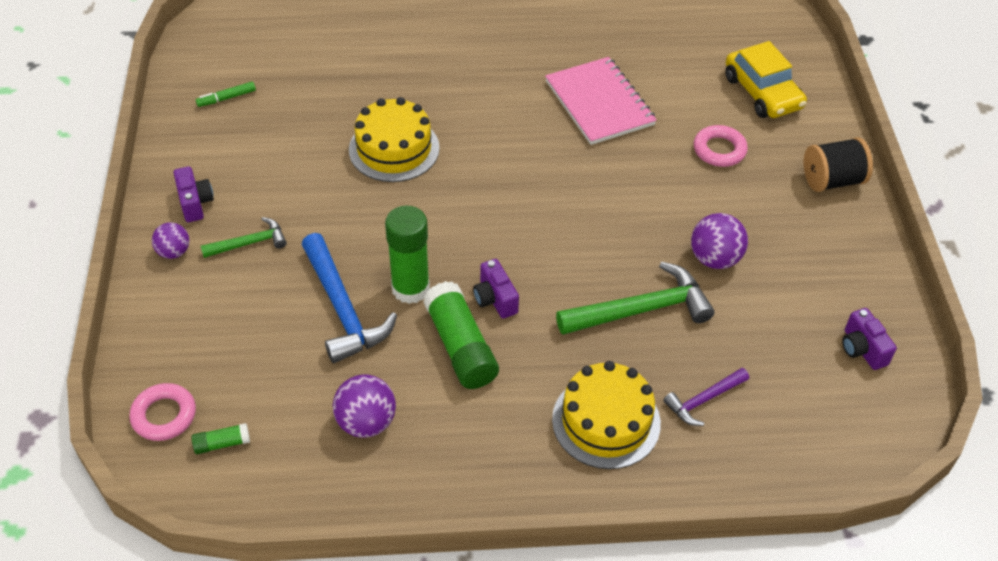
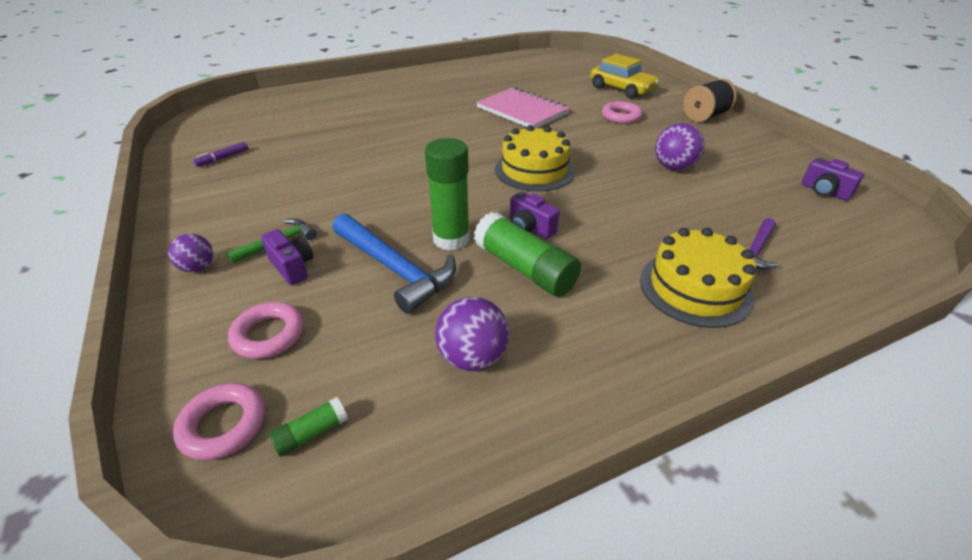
camera: 20 degrees left, 10 degrees down
purple camera [174,166,214,222] -> purple camera moved to [261,229,313,285]
green marker [196,82,256,107] -> purple marker [193,142,248,167]
yellow cake [349,97,440,182] -> yellow cake moved to [495,125,575,191]
green hammer [556,262,715,335] -> none
none -> pink ring [228,302,304,359]

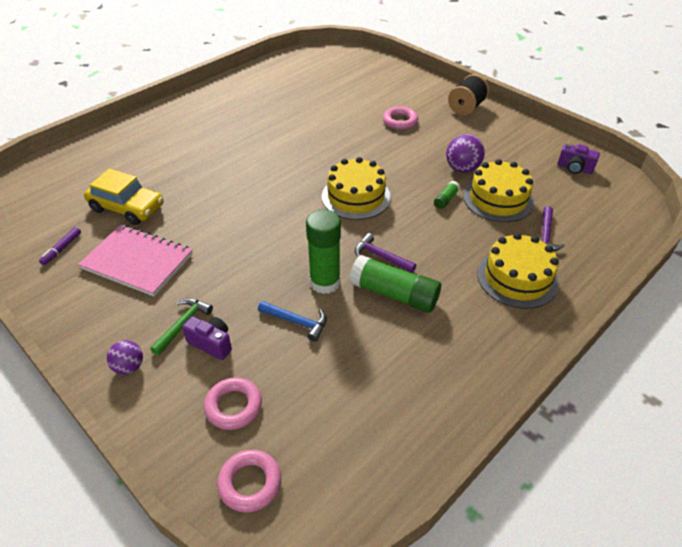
camera: 20 degrees left, 5 degrees up
green glue stick [269,397,348,457] -> green glue stick moved to [434,181,460,209]
blue hammer [333,214,456,314] -> blue hammer [258,301,327,342], size x0.56
purple ball [435,297,509,371] -> none
pink notebook [476,87,570,128] -> pink notebook moved to [78,225,193,296]
purple camera [510,191,559,239] -> purple hammer [355,233,416,273]
yellow car [590,54,659,99] -> yellow car moved to [84,169,164,225]
none -> yellow cake [463,159,534,222]

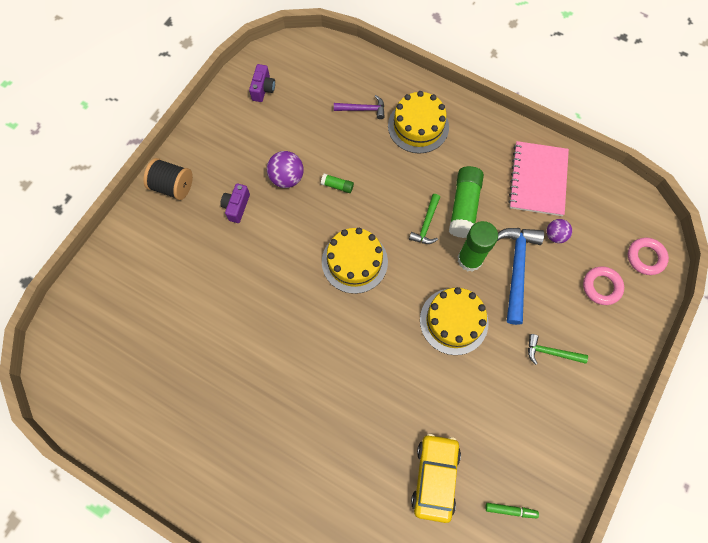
camera: 105 degrees left, 25 degrees up
purple marker [39,227,81,265] -> green marker [485,503,539,518]
pink notebook [78,225,193,296] -> pink notebook moved to [508,141,569,216]
purple ball [107,340,143,375] -> purple ball moved to [547,219,572,243]
purple camera [182,316,232,360] -> purple camera moved to [221,183,250,223]
blue hammer [258,301,327,342] -> blue hammer [497,228,544,325], size x1.79
purple hammer [355,233,416,273] -> green hammer [409,194,440,244]
pink ring [383,106,418,130] -> none
yellow cake [463,159,534,222] -> yellow cake moved to [420,287,489,355]

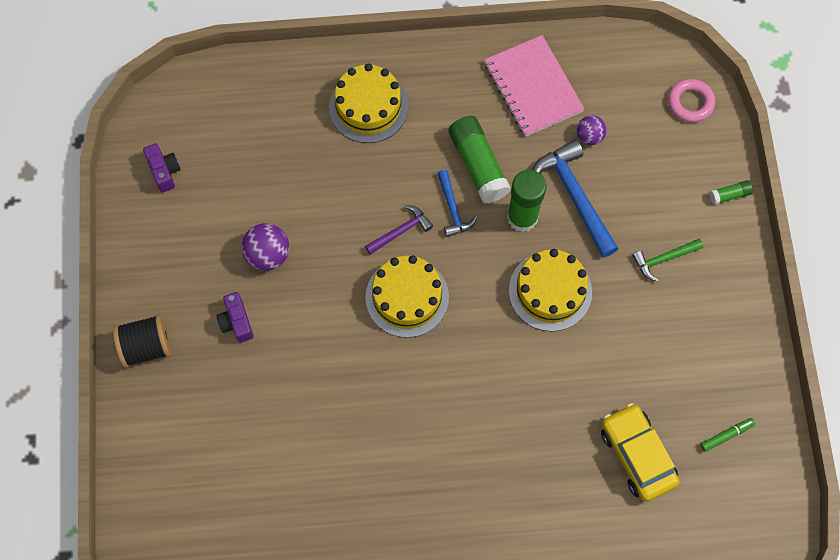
camera: 35 degrees left, 0 degrees up
green glue stick [321,174,354,193] -> green glue stick moved to [710,180,753,205]
purple hammer [334,95,385,119] -> purple hammer moved to [365,205,433,255]
green hammer [409,194,440,244] -> blue hammer [437,170,477,237]
pink ring [583,267,624,305] -> none

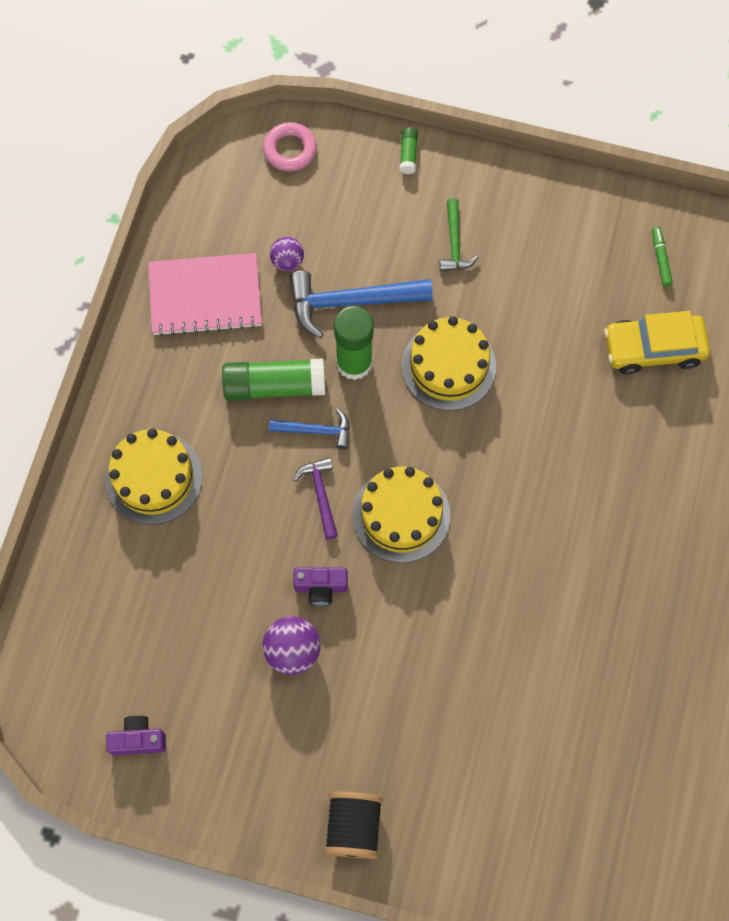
camera: 70 degrees left, 0 degrees up
purple camera [216,292,254,343] -> purple camera moved to [293,567,348,606]

